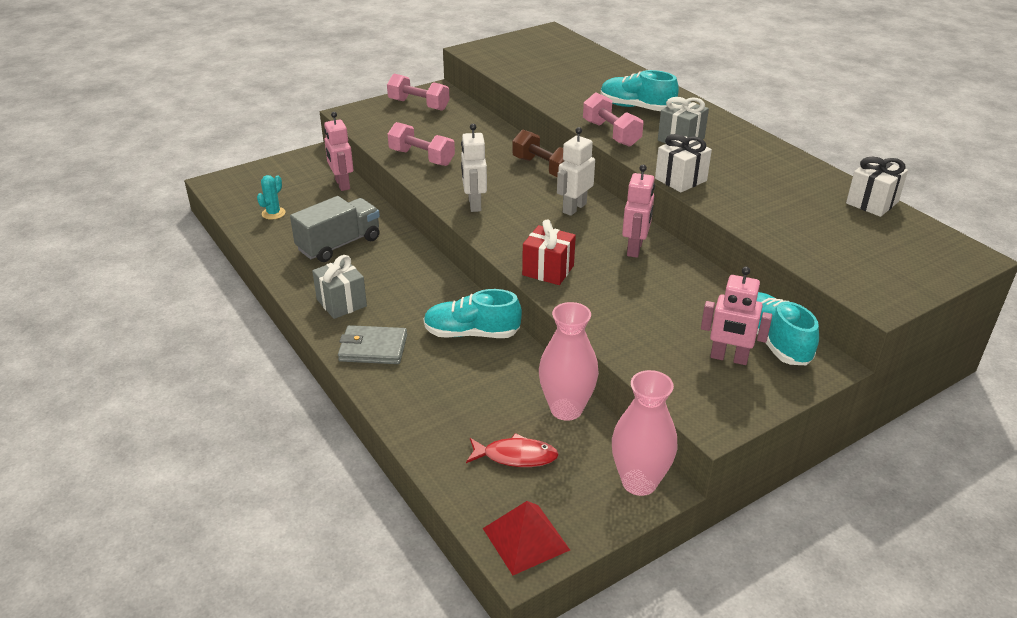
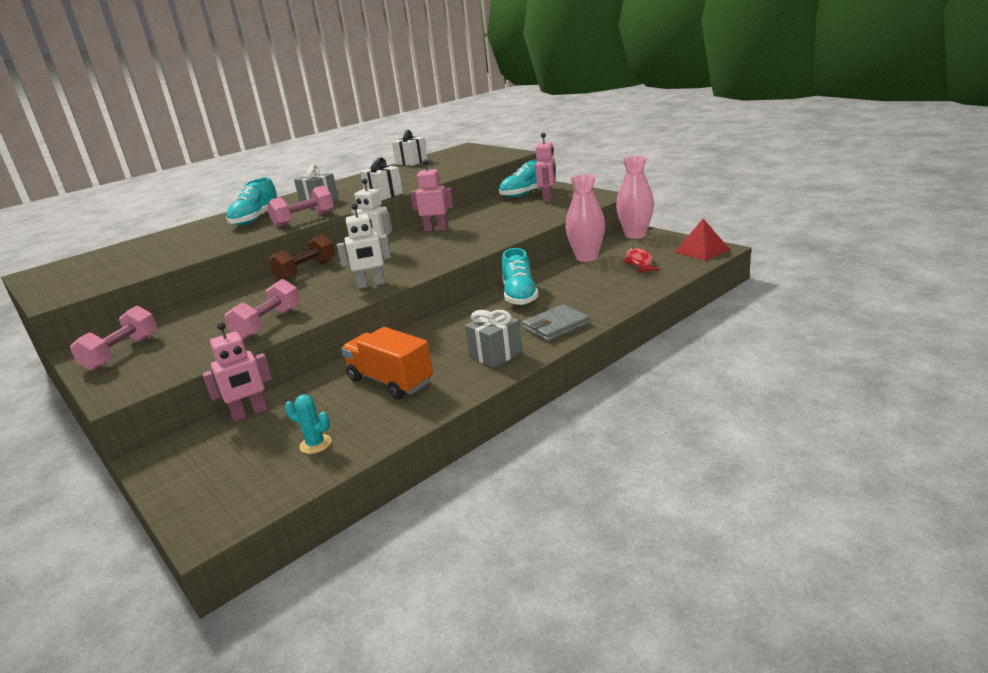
camera: 95 degrees left, 10 degrees down
grey truck [290,196,380,262] -> orange truck [341,327,433,399]
grey wallet [338,325,407,364] -> grey wallet turned 60 degrees clockwise [522,304,590,342]
red gift [522,219,576,285] -> none

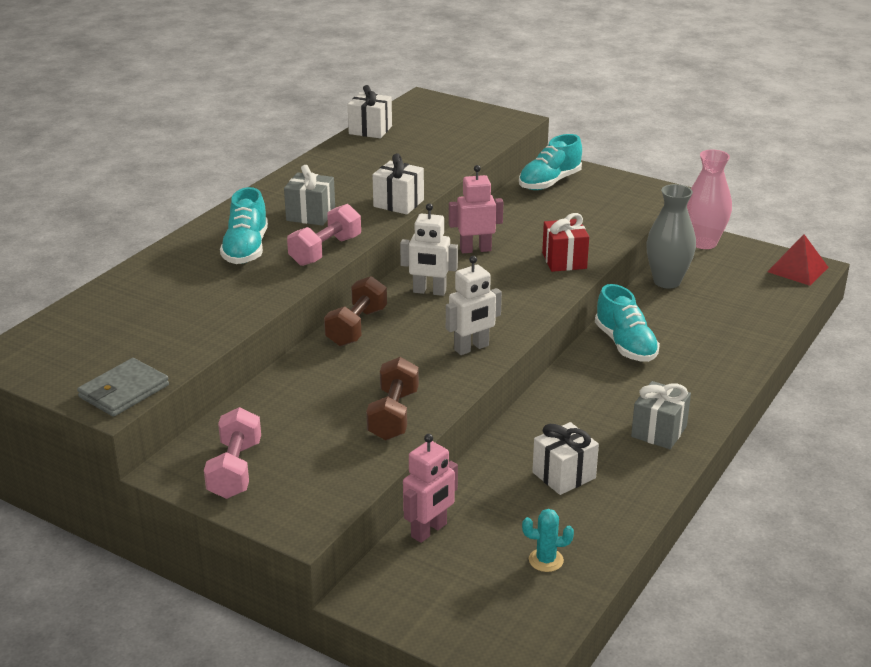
camera: 20 degrees left, 5 degrees up
pink dumbbell [225,279,300,340] -> brown dumbbell [366,357,419,440]
orange truck [341,327,433,399] -> white gift [532,422,599,495]
grey wallet [522,304,590,342] -> grey wallet moved to [77,358,169,417]
pink robot [535,133,556,202] -> none
pink vase [566,174,605,262] -> grey vase [646,184,696,289]
red fish [623,248,660,273] -> none
none -> red gift [542,213,589,272]

